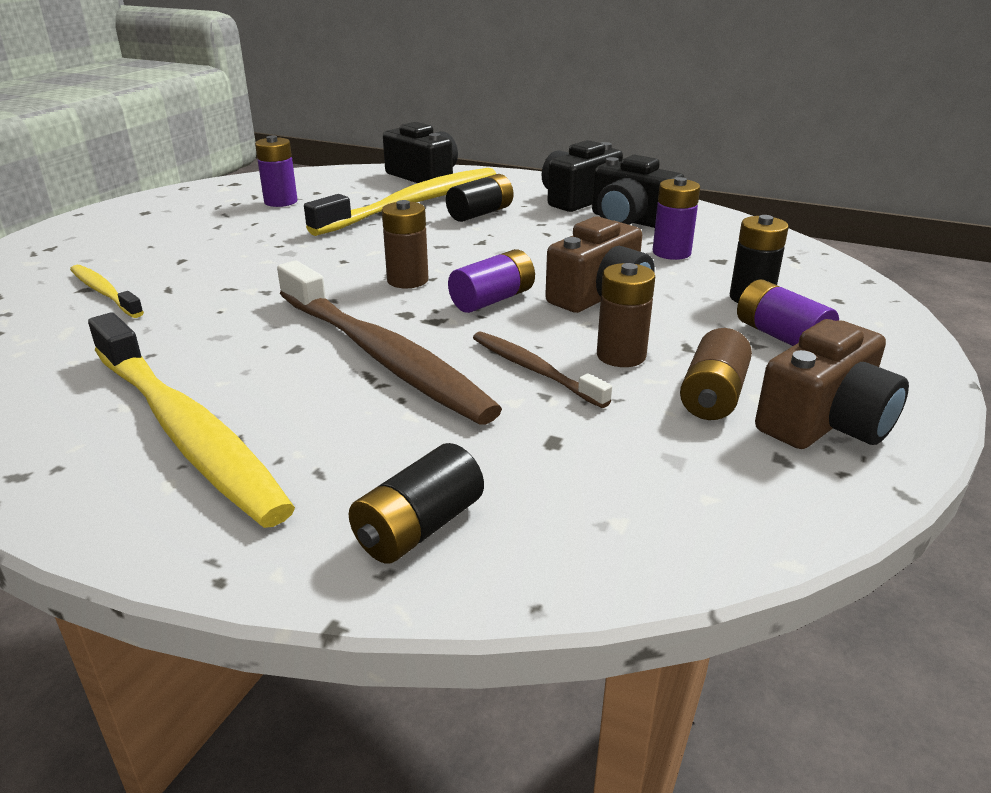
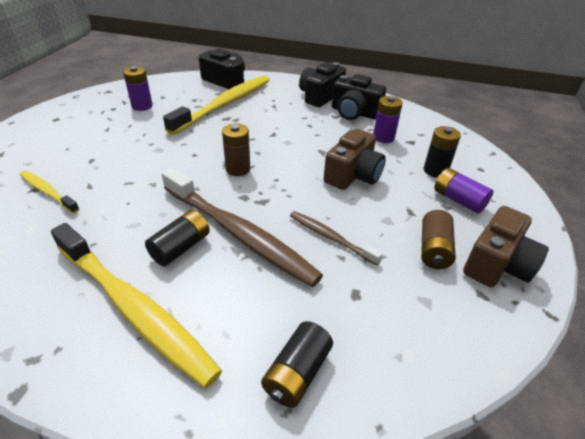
camera: 10 degrees left, 10 degrees up
black battery [446,174,513,222] -> black battery moved to [145,210,210,266]
purple battery [448,249,535,313] -> none
brown battery [597,263,655,367] -> none

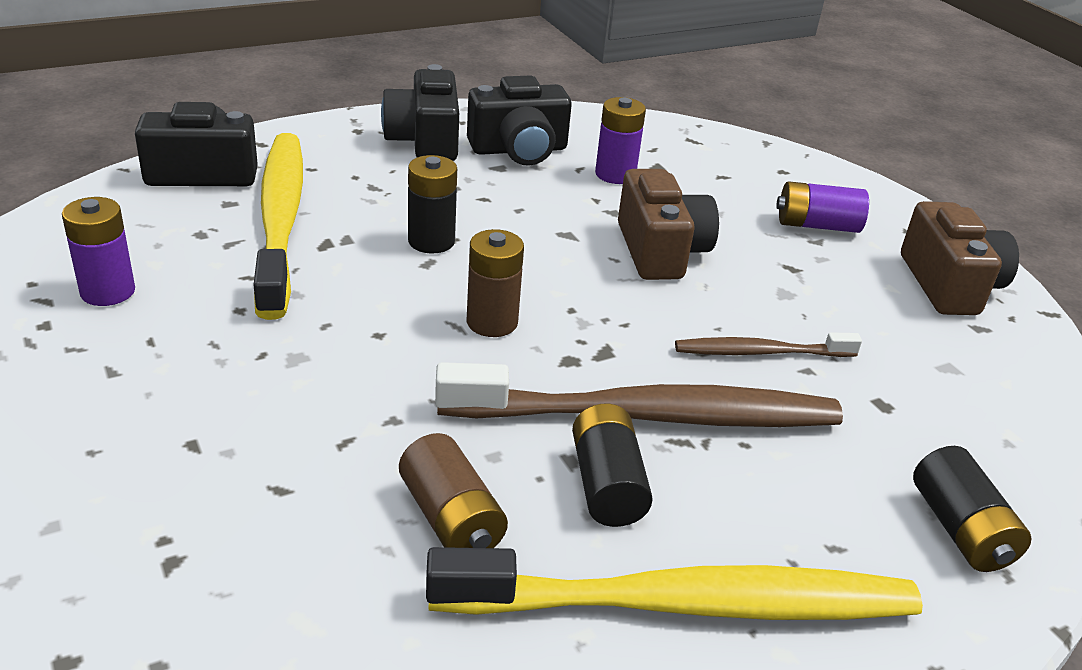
camera: 45 degrees left, 5 degrees down
yellow toothbrush [20,171,79,214] -> none
brown battery [421,210,455,269] -> brown battery moved to [399,433,508,548]
black battery [424,126,461,178] -> black battery moved to [408,155,457,254]

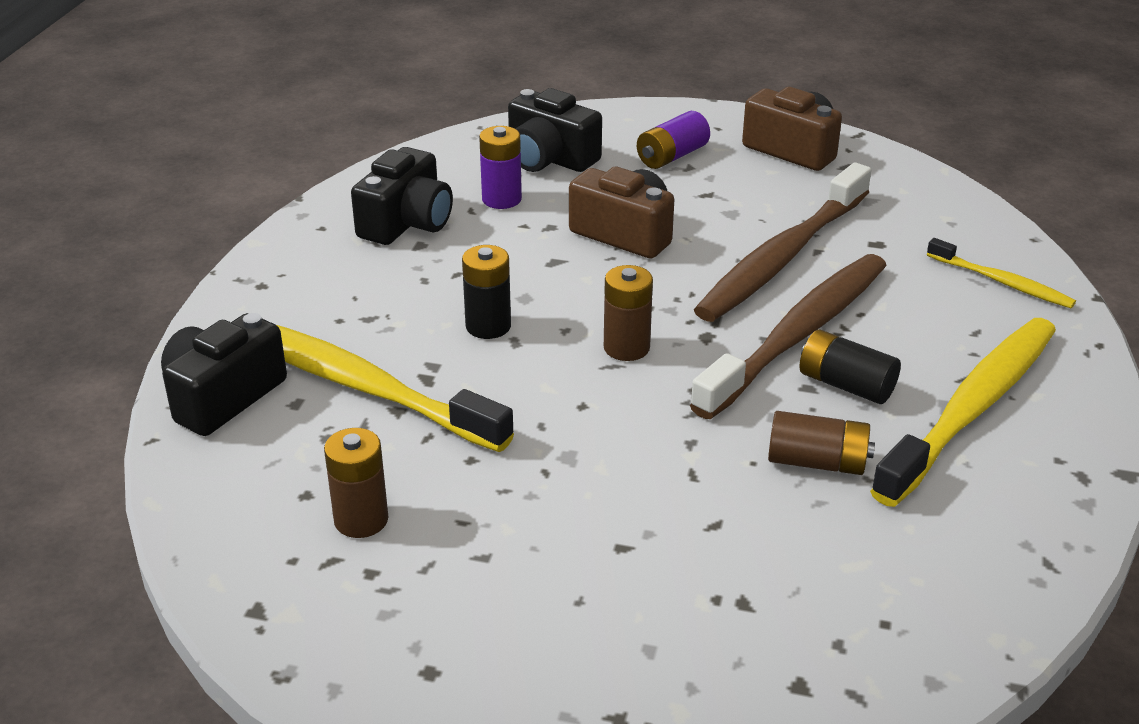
camera: 45 degrees left, 0 degrees up
purple battery [62,197,135,306] -> brown battery [324,428,388,538]
black camera [381,64,459,161] -> black camera moved to [508,88,602,172]
brown toothbrush [675,332,862,357] -> brown toothbrush [694,162,871,322], size x2.00
black battery [913,446,1032,572] -> yellow toothbrush [927,238,1076,308]

